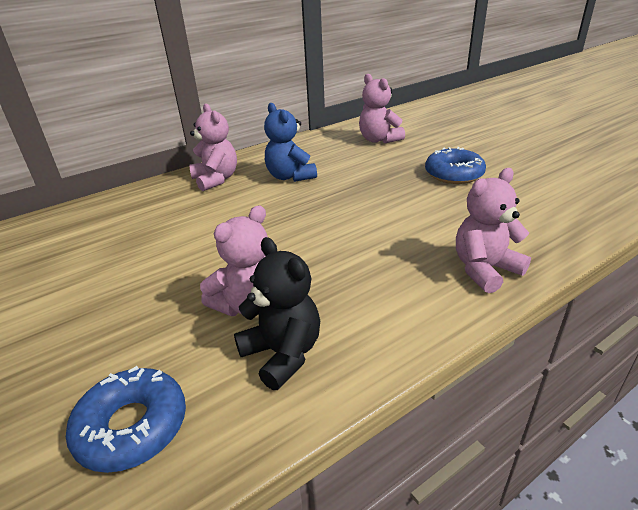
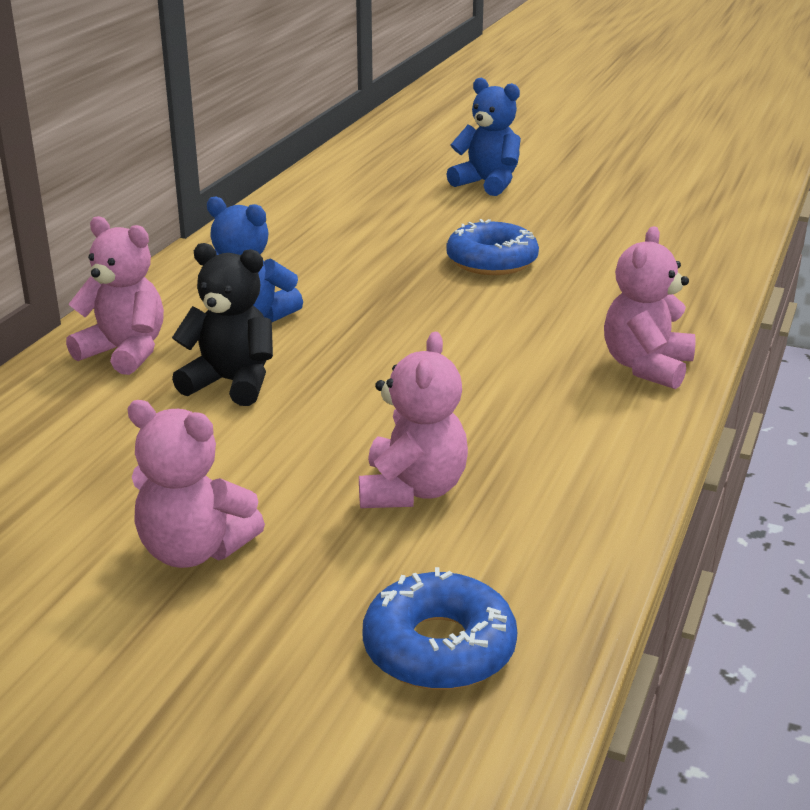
camera: 35 degrees left, 5 degrees down
black teddy bear [234,237,320,390] -> black teddy bear moved to [172,243,273,406]
pink teddy bear [359,74,405,143] -> pink teddy bear moved to [127,400,265,568]
none -> blue teddy bear [446,78,521,196]

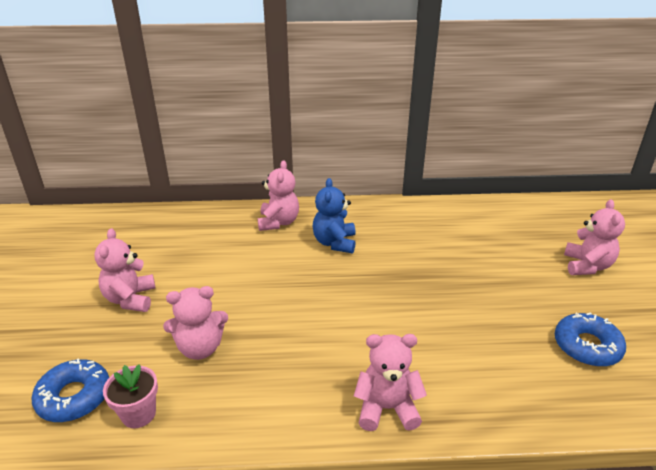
camera: 65 degrees right, 5 degrees up
black teddy bear [172,243,273,406] -> none
blue teddy bear [446,78,521,196] -> pink teddy bear [564,199,625,275]
blue donut [446,219,539,275] -> blue donut moved to [555,312,626,367]
none -> pink flower pot [103,364,158,428]

